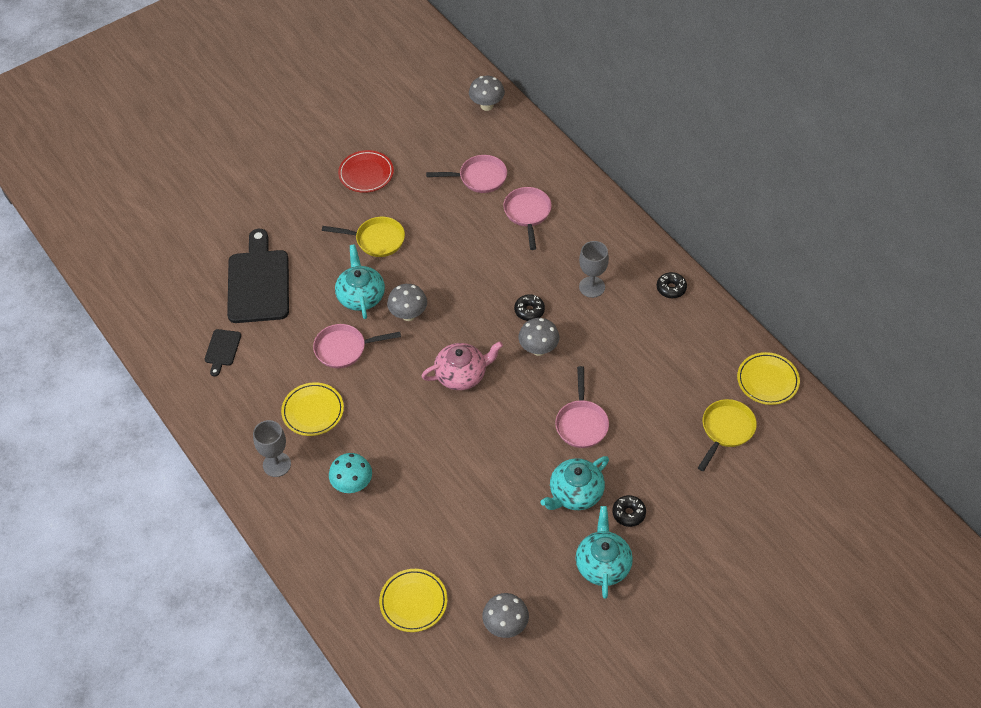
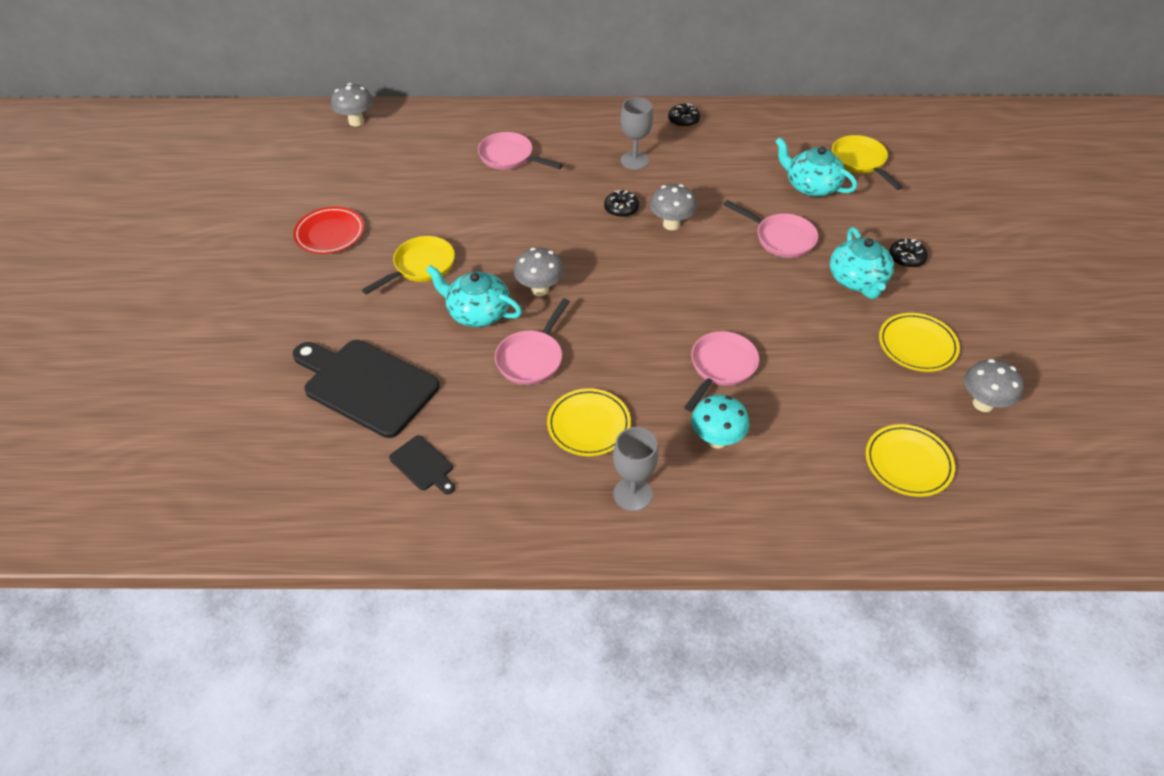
camera: 55 degrees left, 5 degrees down
pink teapot [422,341,503,390] -> none
pink pan [426,155,507,193] -> pink pan moved to [684,331,759,412]
turquoise teapot [576,506,633,599] -> turquoise teapot moved to [775,137,857,197]
yellow plate [737,352,800,405] -> yellow plate moved to [879,313,960,372]

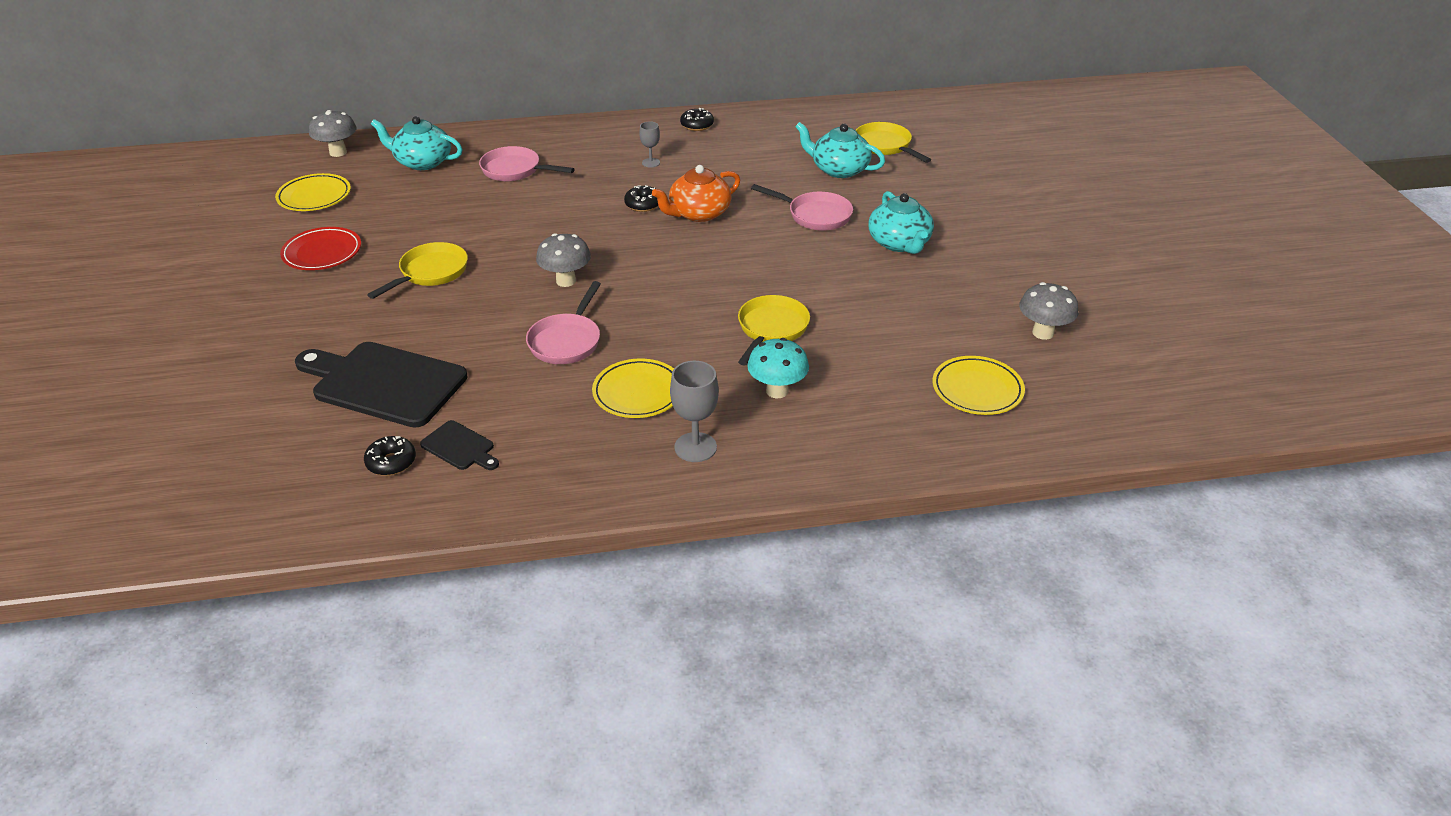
camera: 10 degrees left, 10 degrees down
turquoise teapot [426,265,522,327] -> turquoise teapot moved to [371,116,463,170]
grey goblet [620,97,653,170] -> grey goblet [639,121,660,168], size x0.60
grey mushroom [650,184,697,230] -> orange teapot [652,165,740,222]
pink pan [684,331,759,412] -> yellow pan [738,295,810,365]
yellow plate [879,313,960,372] -> yellow plate moved to [275,173,351,211]
black donut [889,239,928,268] -> black donut moved to [364,436,416,476]

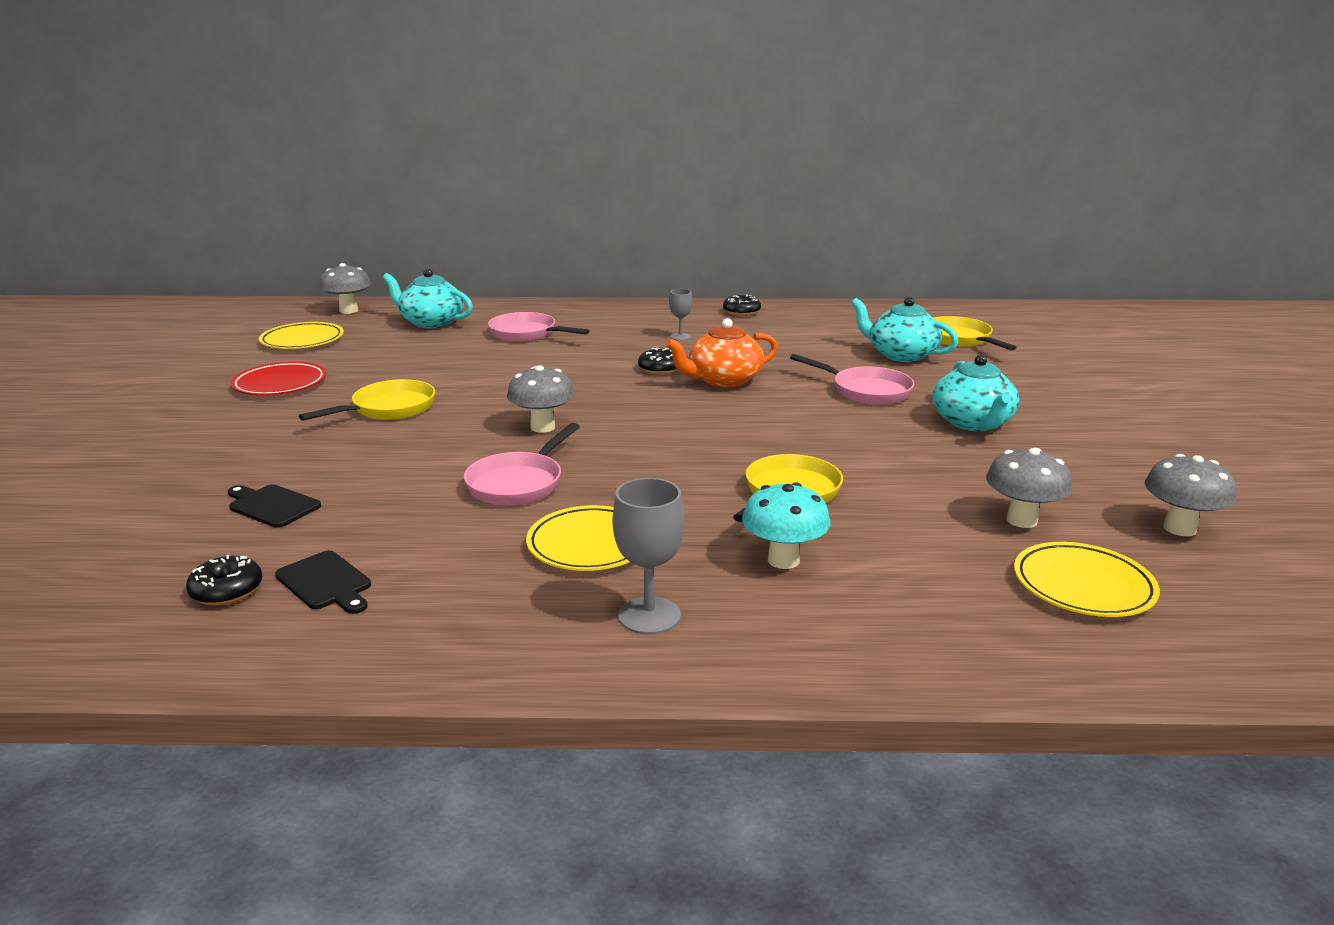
camera: 10 degrees right, 15 degrees down
black cutting board [295,342,468,428] -> black cutting board [228,484,321,528], size x0.46
none -> grey mushroom [986,448,1072,528]

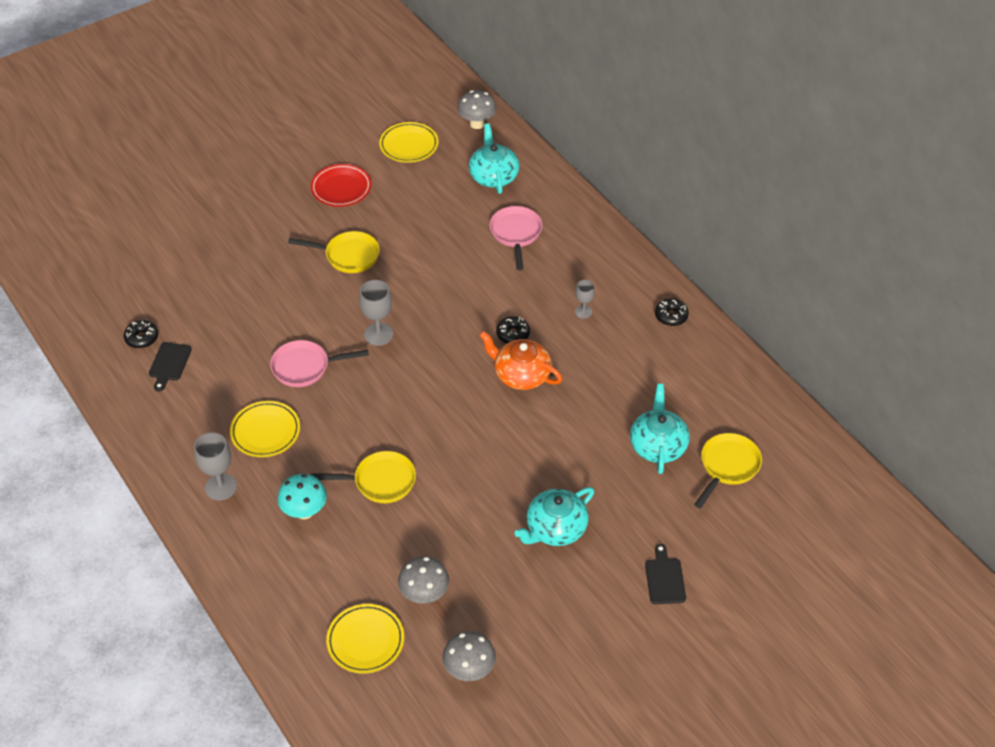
camera: 55 degrees right, 25 degrees up
black cutting board [228,484,321,528] -> black cutting board moved to [645,544,686,604]
grey mushroom [507,365,575,433] -> grey goblet [359,280,393,346]
pink pan [790,354,914,405] -> none

